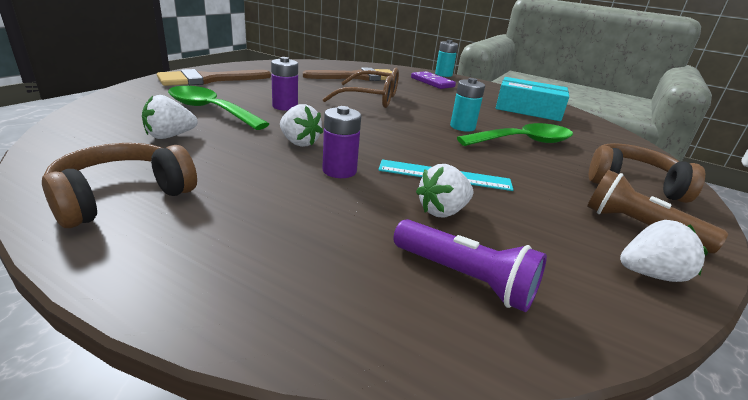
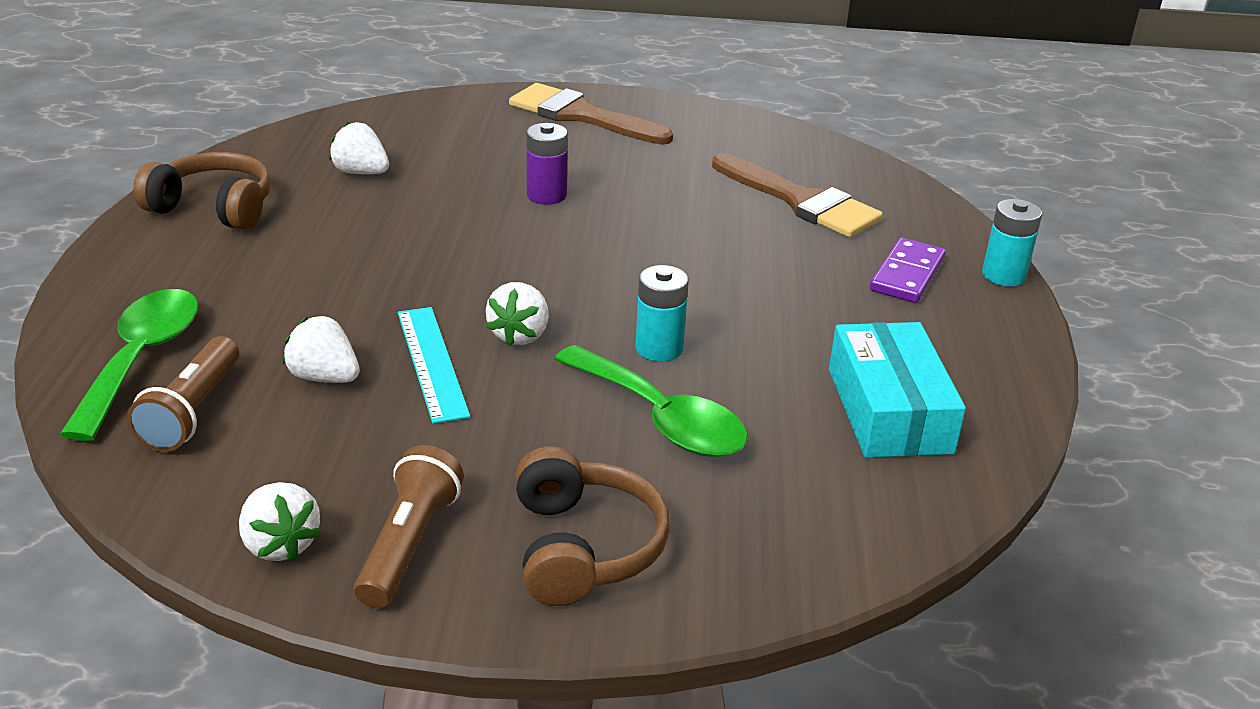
camera: 65 degrees right, 5 degrees up
green spoon [168,86,269,130] -> green spoon moved to [60,289,198,441]
white strawberry [280,104,323,147] -> white strawberry moved to [486,282,549,346]
purple battery [322,106,361,178] -> none
brown glasses [323,67,399,108] -> none
purple flashlight [393,219,547,312] -> brown flashlight [127,336,239,452]

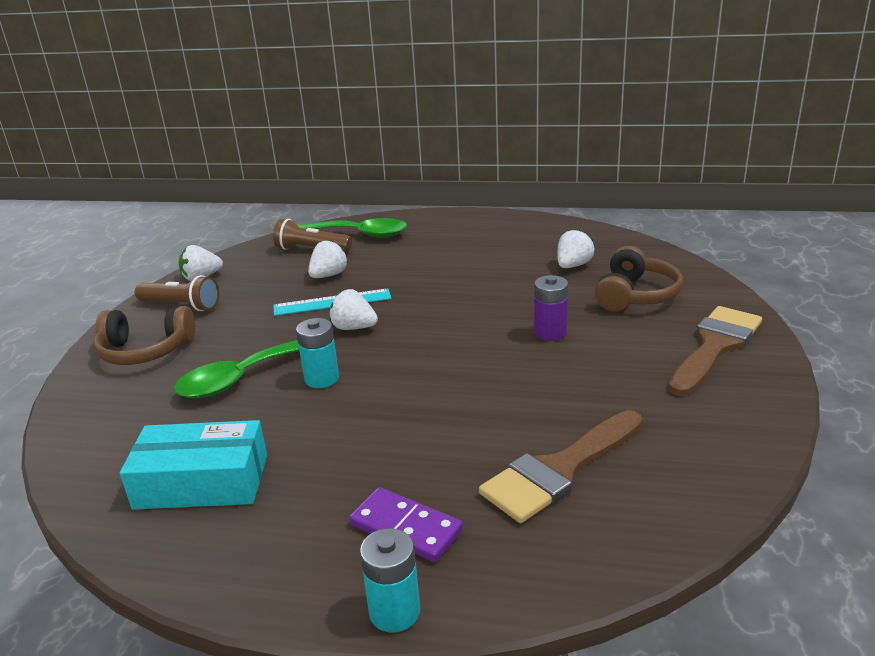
camera: 100 degrees right, 5 degrees down
brown headphones [133,152,271,230] -> brown headphones moved to [595,246,683,312]

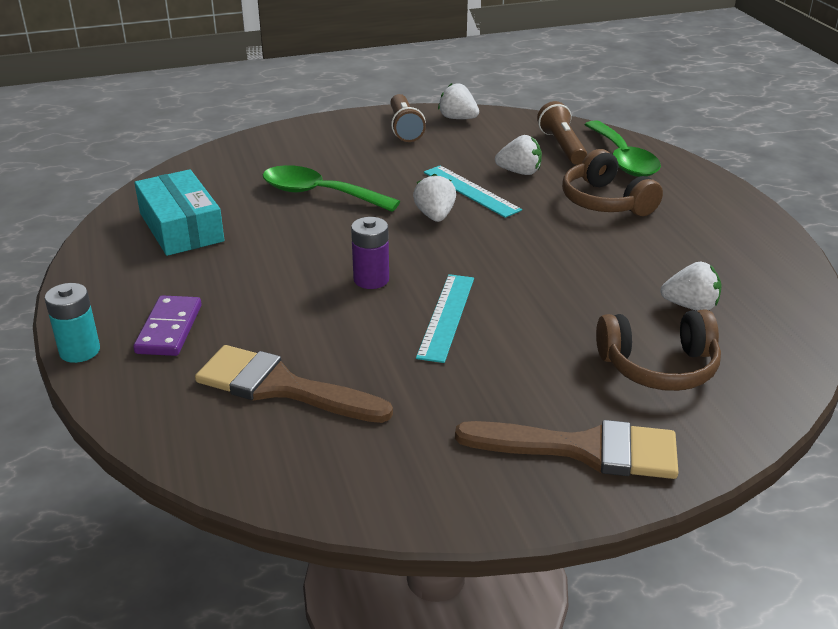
camera: 60 degrees right, 5 degrees up
brown headphones [94,306,195,365] -> brown headphones moved to [562,149,663,216]
turquoise battery [296,318,339,388] -> none
purple battery [534,275,568,341] -> purple battery moved to [351,217,389,289]
none -> turquoise ruler [416,274,474,363]

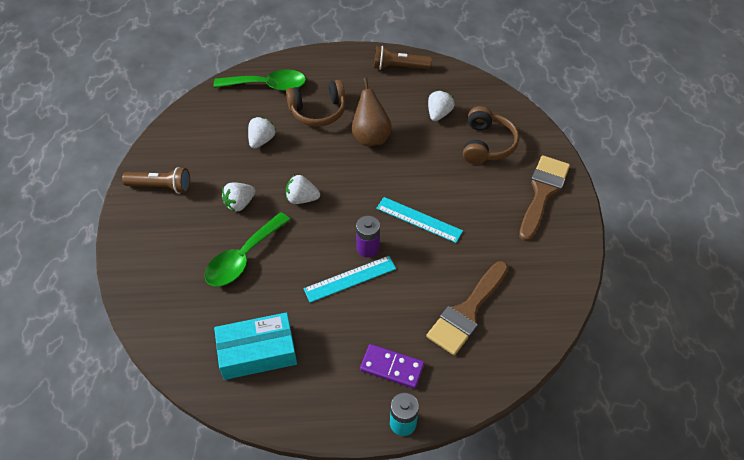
camera: 75 degrees left, 20 degrees up
turquoise ruler [424,165,522,218] -> turquoise ruler moved to [303,256,396,303]
white strawberry [438,83,479,119] -> white strawberry moved to [222,182,255,212]
brown flashlight [537,101,587,165] -> brown flashlight moved to [374,46,432,70]
none -> brown pear [352,77,392,146]

